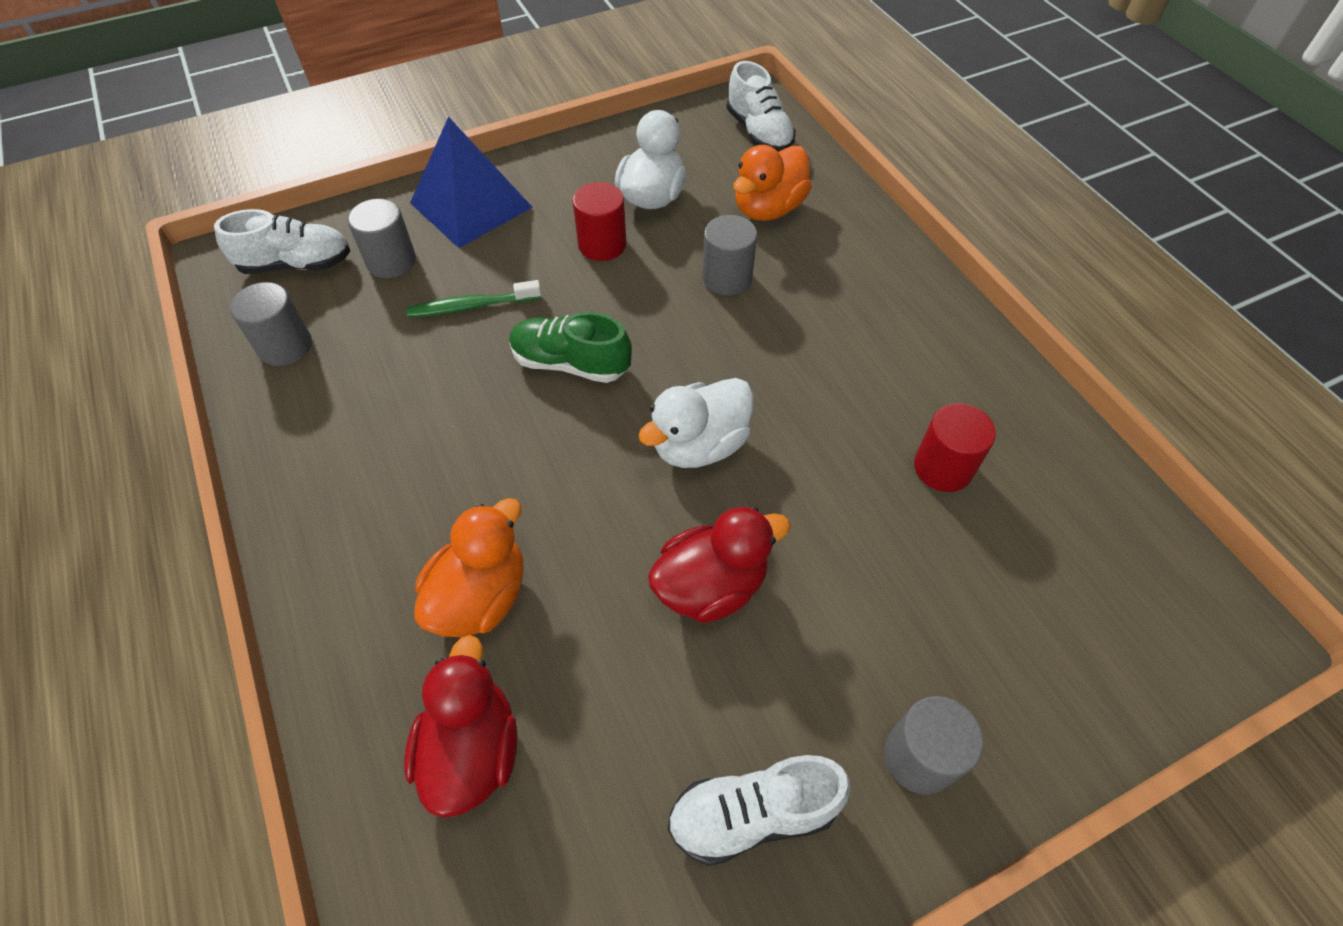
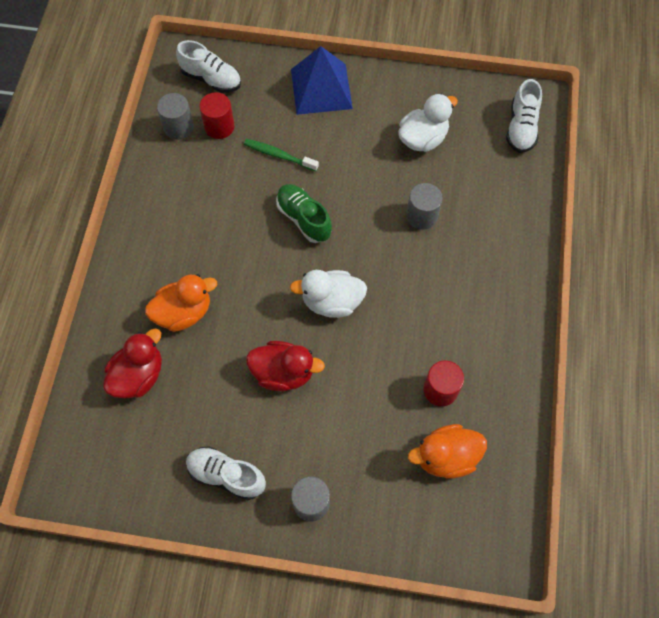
camera: 35 degrees right, 10 degrees up
grey cylinder [348,198,416,278] -> none
red cylinder [572,182,626,261] -> red cylinder moved to [199,92,235,139]
orange duck [733,145,812,221] -> orange duck moved to [408,424,487,479]

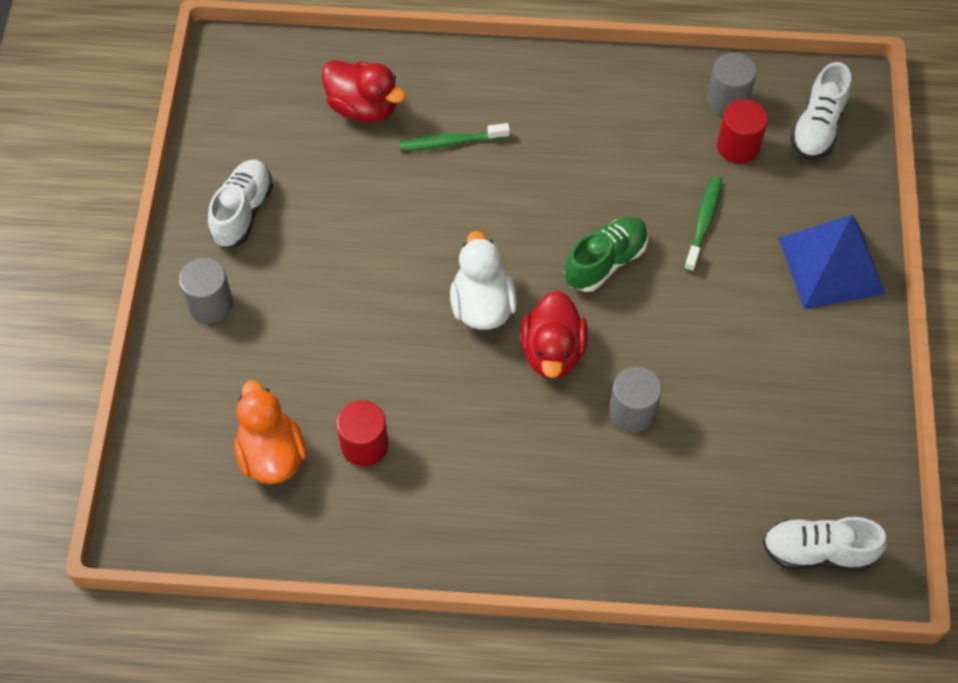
camera: 85 degrees right, 5 degrees down
orange duck [145,274,217,332] -> green toothbrush [399,123,510,151]
red duck [246,341,325,391] -> red duck moved to [521,290,588,379]
white duck [398,94,458,152] -> none

